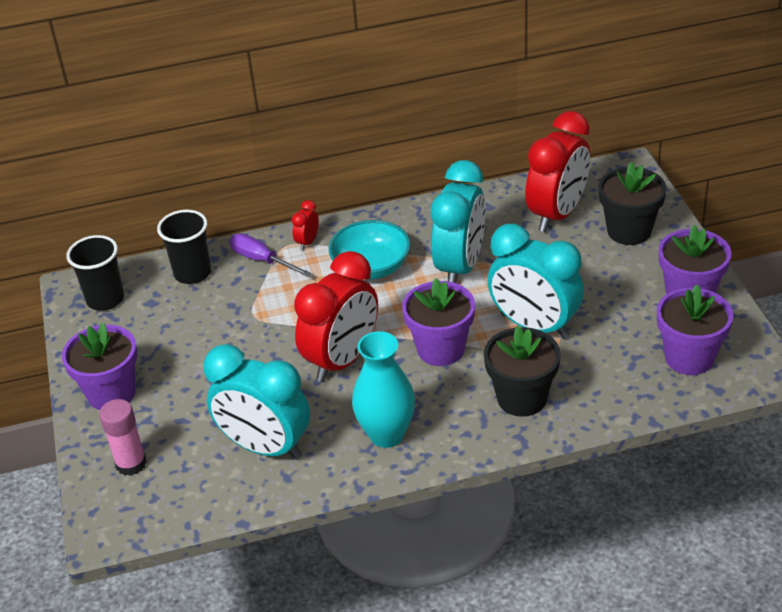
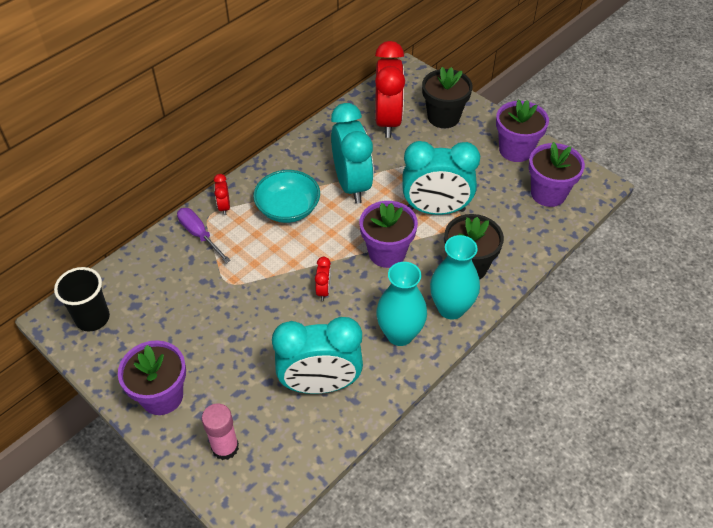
camera: 35 degrees left, 10 degrees up
black cup [157,210,211,284] -> none
purple screwdriver [229,233,311,277] -> purple screwdriver turned 45 degrees clockwise [177,208,231,263]
red clock [294,251,378,382] -> red clock [315,257,331,301], size x0.42
none -> turquoise vase [430,235,480,320]

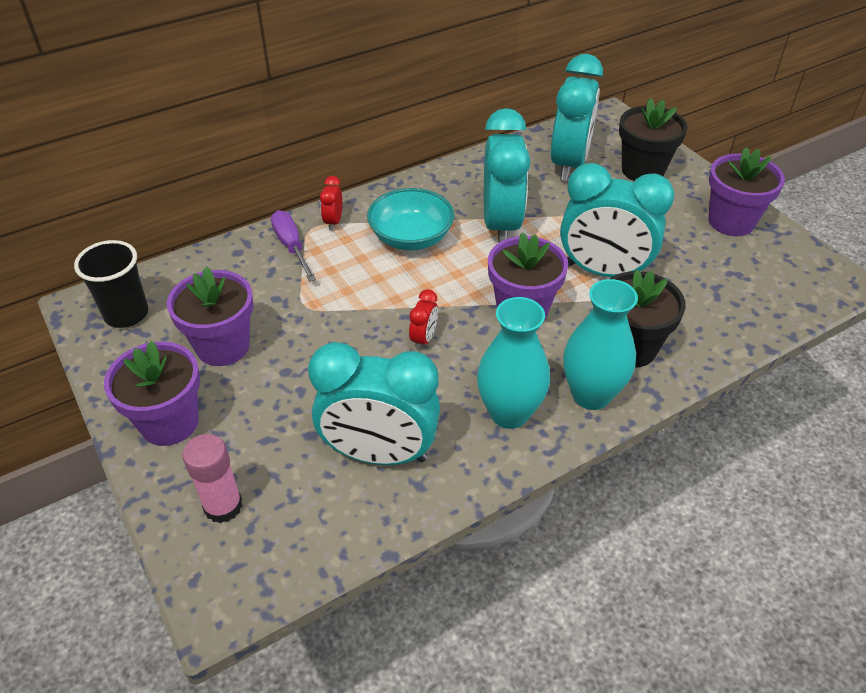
camera: 15 degrees right, 5 degrees down
red clock [375,41,405,138] -> turquoise clock [551,54,603,181]
purple flower pot [529,142,585,207] -> purple flower pot moved to [167,266,253,366]

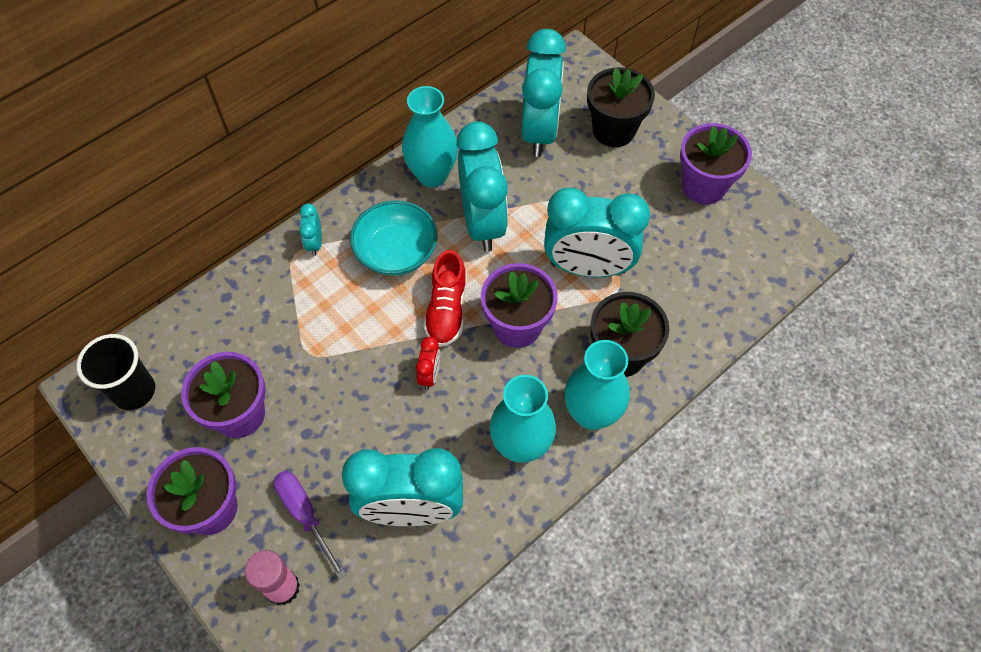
camera: 10 degrees left, 15 degrees up
purple screwdriver [271,210,316,281] -> purple screwdriver moved to [274,471,346,580]
red clock [320,176,342,231] -> turquoise clock [299,203,322,256]
none -> turquoise vase [402,86,458,187]
none -> red shoe [424,250,467,347]

